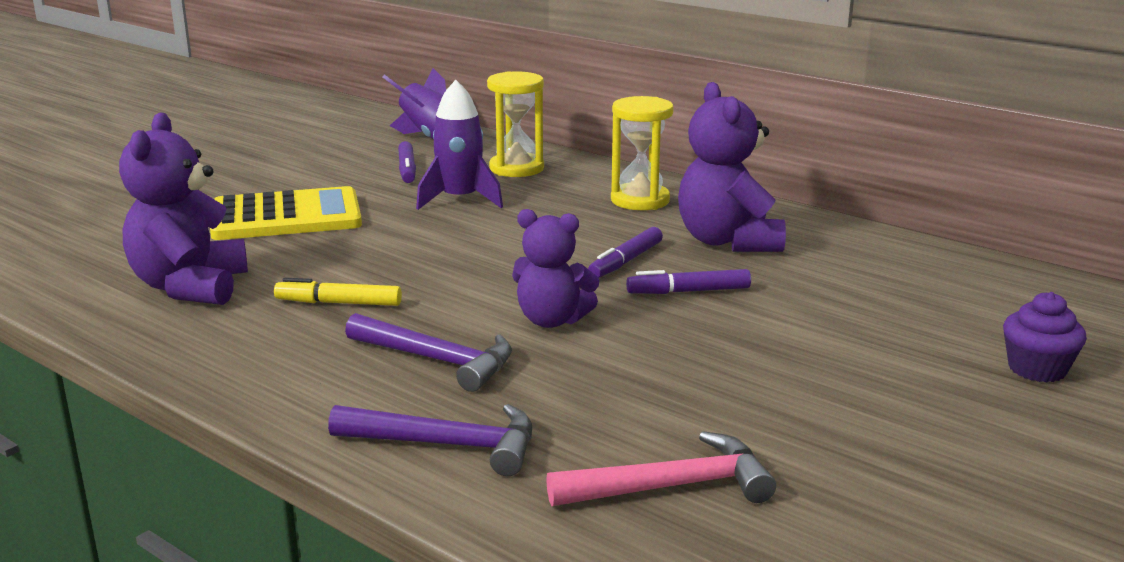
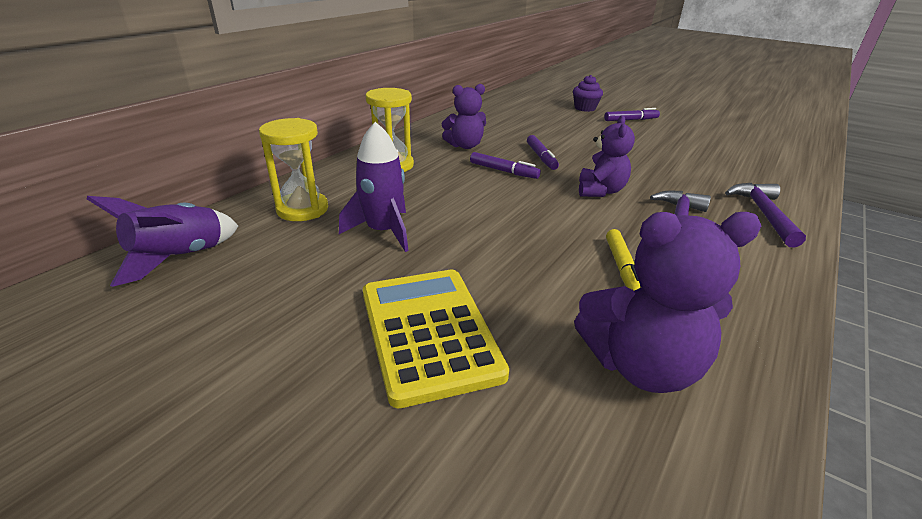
camera: 95 degrees left, 10 degrees up
purple marker [398,141,416,183] -> purple marker moved to [604,108,660,121]
pink hammer [546,431,776,506] -> none
purple teddy bear [678,82,786,252] -> purple teddy bear [442,84,486,149], size x0.66

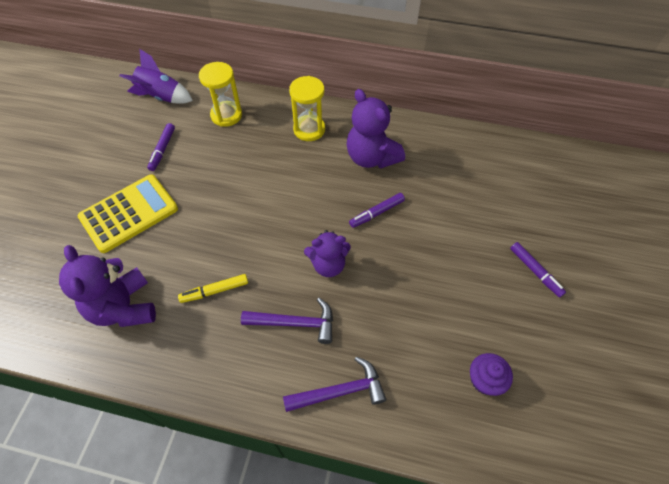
camera: 70 degrees right, 25 degrees up
purple rocket [339,122,409,252] -> none
purple teddy bear [442,84,486,149] -> purple teddy bear [347,89,405,168], size x1.51
purple marker [470,152,541,179] -> purple marker moved to [147,123,175,171]
purple cupcake [573,75,603,112] -> purple cupcake moved to [470,353,513,396]

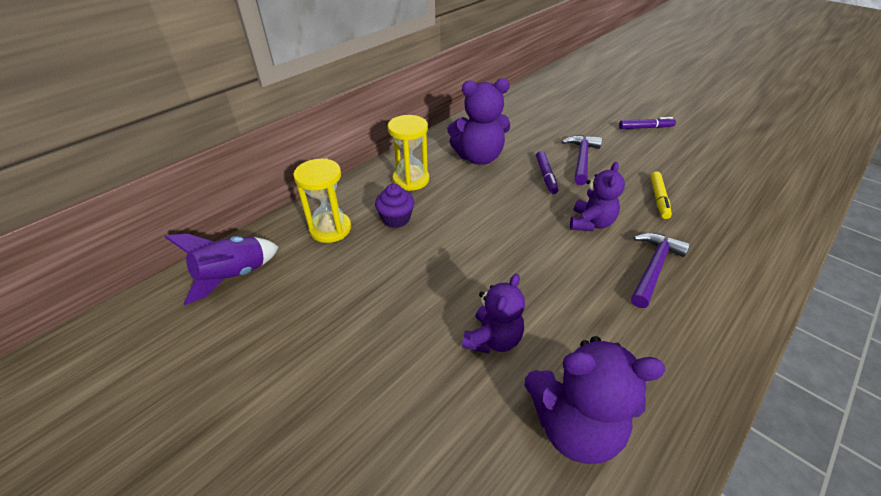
camera: 60 degrees left, 15 degrees down
yellow calculator [78,174,178,253] -> none
purple marker [147,123,175,171] -> none
yellow marker [178,274,248,303] -> yellow marker moved to [650,171,672,219]
purple hammer [283,357,386,412] -> purple hammer moved to [562,135,602,185]
purple cupcake [470,353,513,396] -> purple cupcake moved to [375,184,414,228]
none -> purple teddy bear [462,274,525,353]

